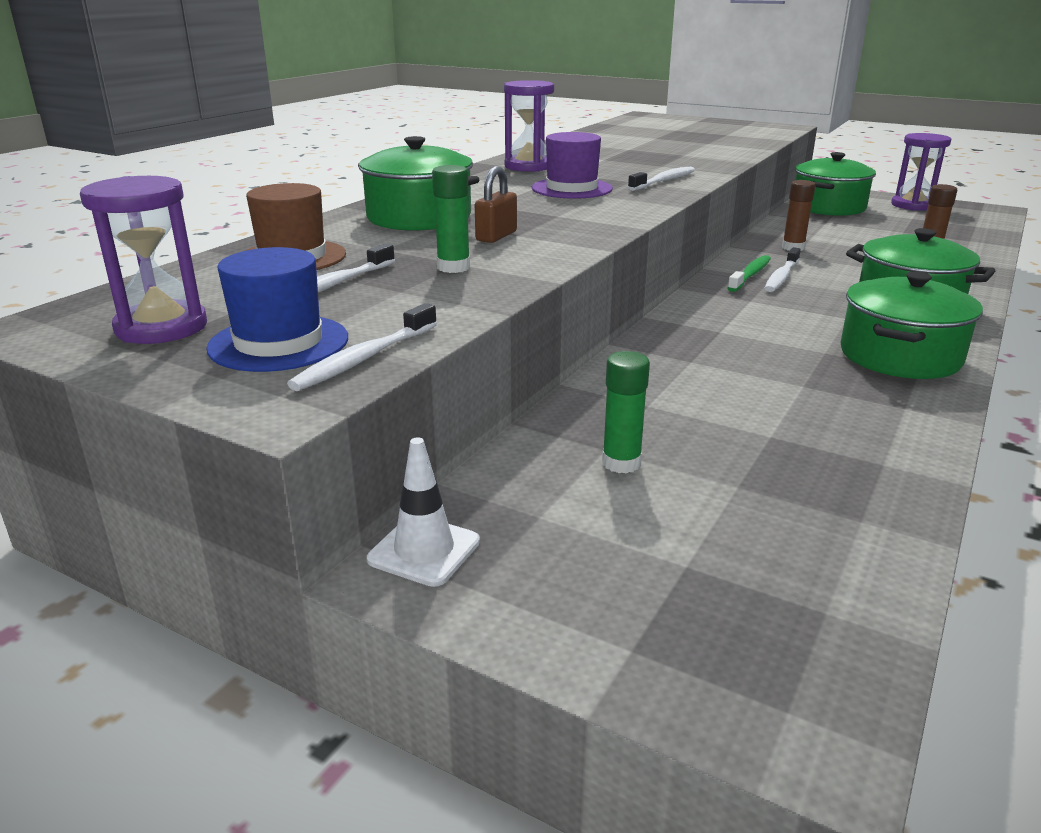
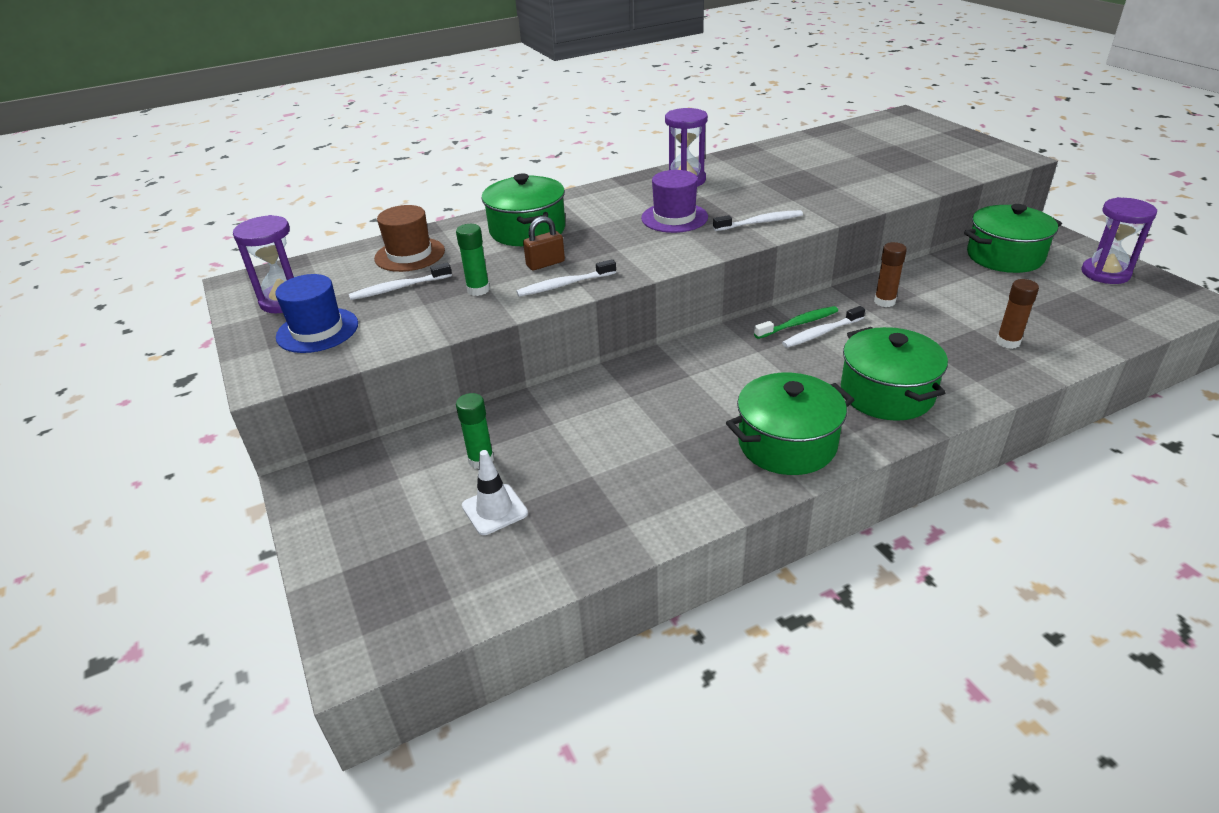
camera: 35 degrees right, 10 degrees up
white toothbrush [287,303,437,391] -> white toothbrush moved to [516,259,616,297]
white traffic cone [367,437,480,587] -> white traffic cone moved to [462,450,528,535]

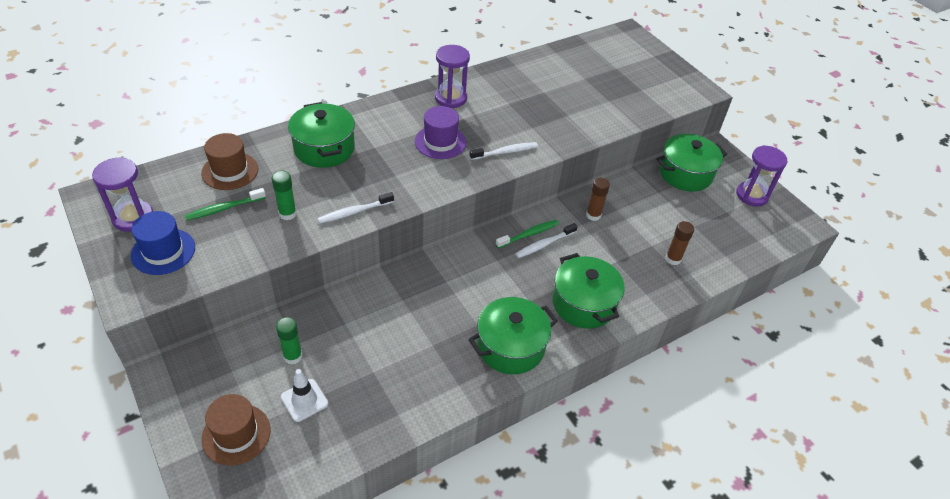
camera: 10 degrees left, 10 degrees up
white toothbrush [349,263,452,300] -> green toothbrush [185,188,266,221]
brown padlock [523,216,565,270] -> none
none -> brown hat [201,394,271,465]

